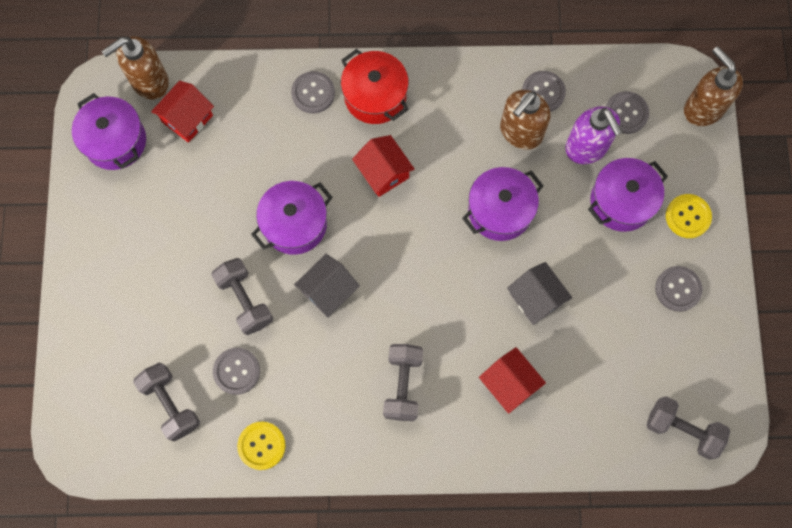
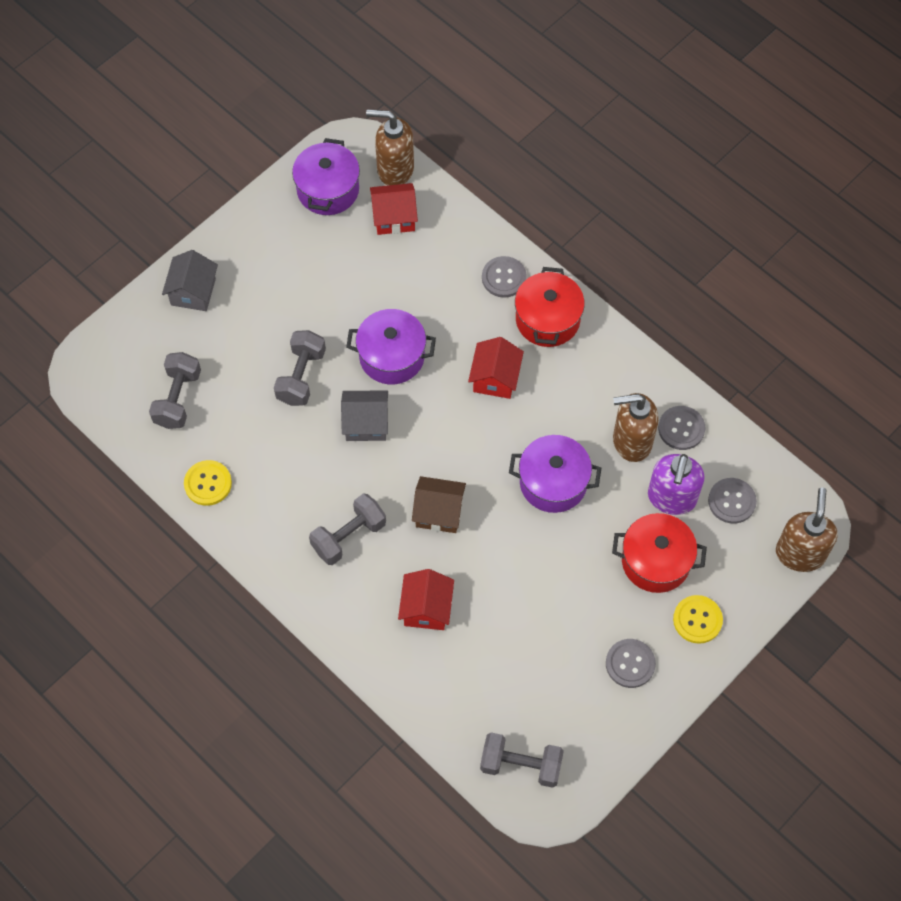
camera: 45 degrees right, 10 degrees down
grey button [213,348,260,395] -> none
grey house [507,262,572,325] -> grey house moved to [162,250,218,311]
purple pot [588,158,668,232] -> red pot [612,513,707,593]
grey dumbbell [647,396,730,460] -> grey dumbbell turned 60 degrees counterclockwise [480,732,564,788]
none -> brown house [412,476,466,533]

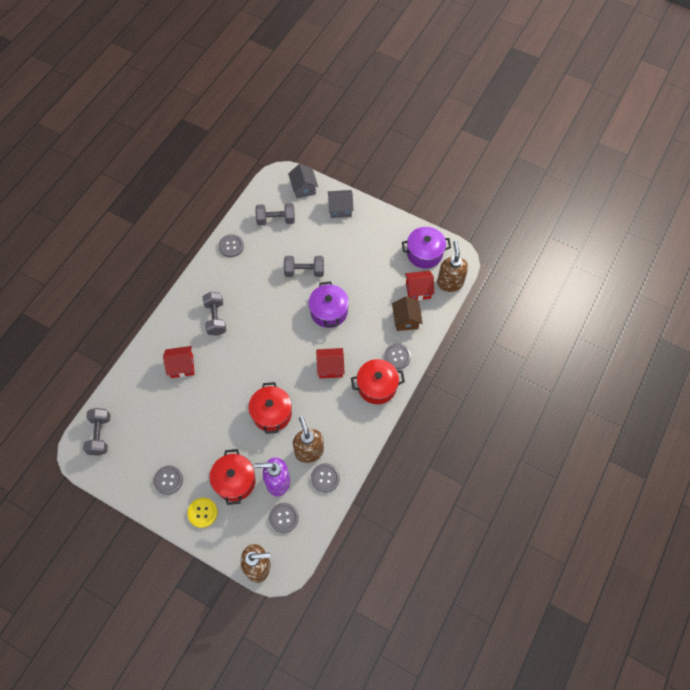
camera: 75 degrees right, 0 degrees up
yellow button [184,460,232,506] -> grey button [219,234,244,257]
grey dumbbell [309,494,386,565] -> grey dumbbell turned 45 degrees clockwise [202,292,226,336]
grey house [341,390,388,441] -> grey house moved to [288,164,318,198]
red house [370,183,418,235] -> red house turned 75 degrees counterclockwise [405,271,434,301]
brown house [412,476,466,533] -> brown house moved to [392,296,423,331]
purple pot [509,435,601,513] -> red pot [248,382,292,434]

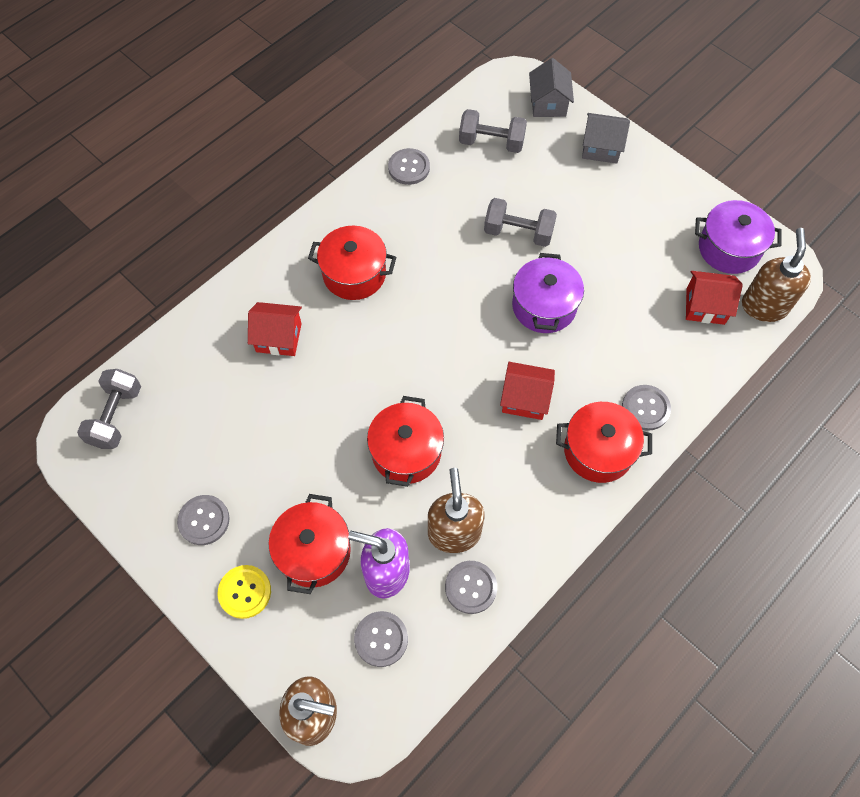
camera: 15 degrees right, 0 degrees up
grey dumbbell [202,292,226,336] -> red pot [308,226,396,300]
brown house [392,296,423,331] -> none

